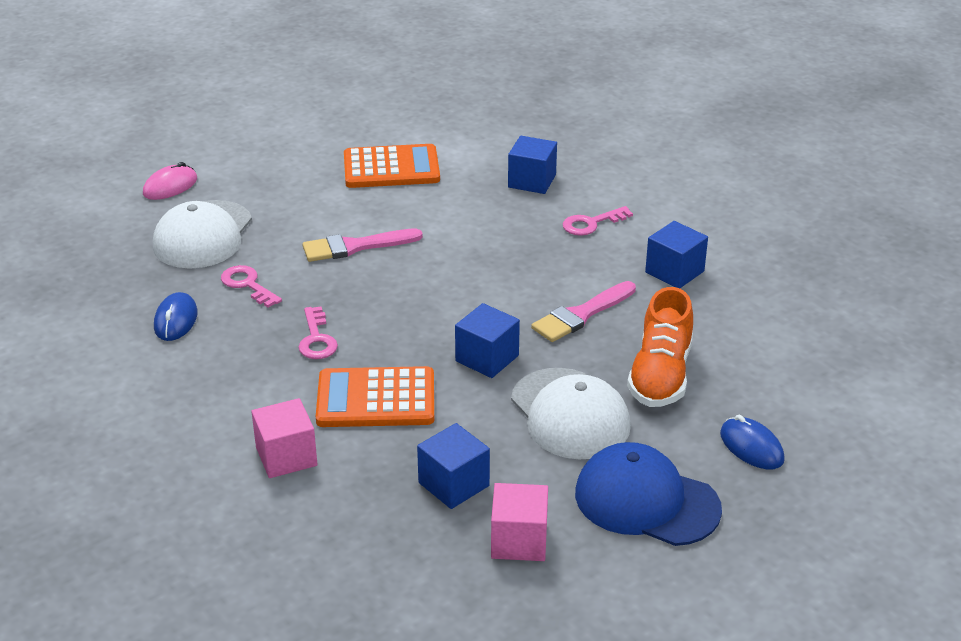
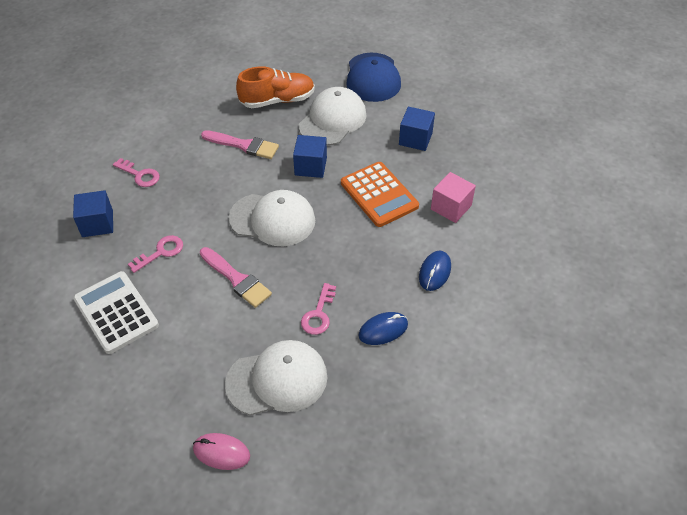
camera: 120 degrees left, 15 degrees up
pink key [299,306,338,359] -> pink key moved to [128,235,183,273]
orange calculator [344,144,440,188] -> white calculator [73,271,159,354]
pink cube [491,483,548,561] -> none
blue cube [645,221,708,288] -> none
blue mouse [720,415,785,470] -> blue mouse moved to [419,251,451,291]
none -> white cap [229,190,315,247]

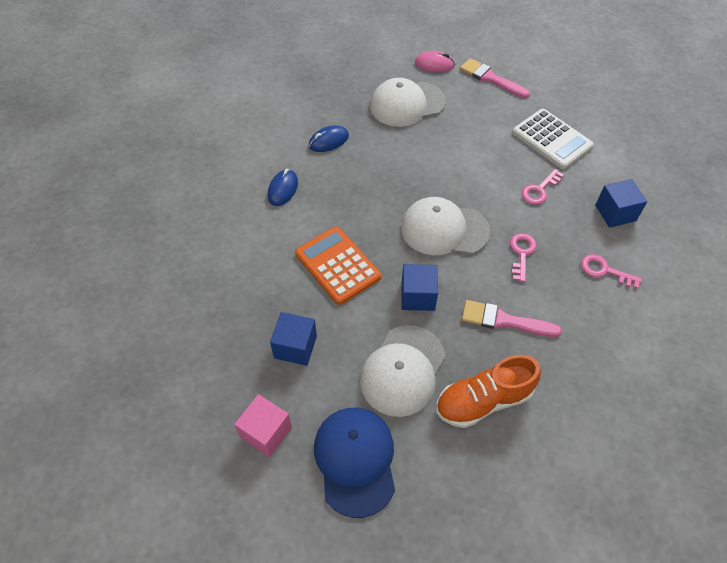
camera: 175 degrees right, 5 degrees up
pink brush [200,247,272,308] -> pink brush moved to [460,58,530,98]
pink key [301,283,336,335] -> pink key moved to [510,233,537,282]
pink cube [431,172,476,223] -> pink cube moved to [234,394,292,457]

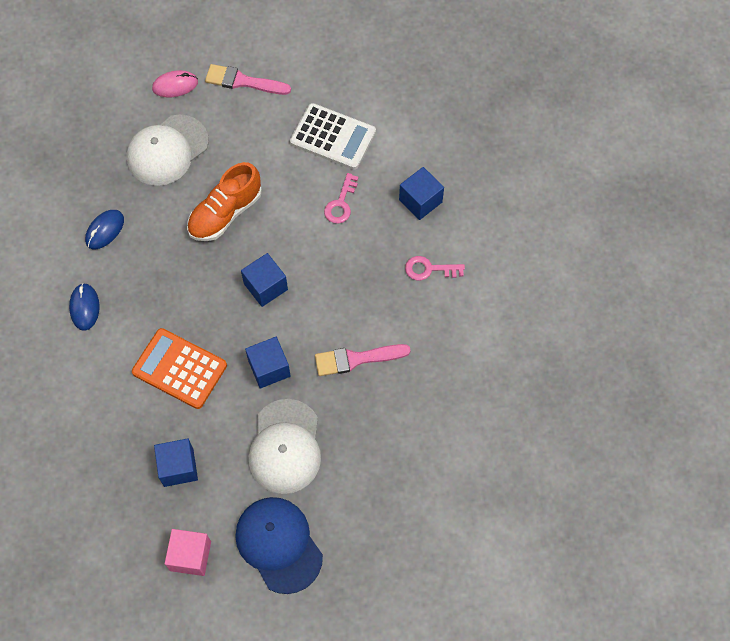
camera: 25 degrees left, 10 degrees up
white cap [401,197,490,255] -> blue cube [241,253,288,307]
orange shoe [436,355,541,428] -> orange shoe moved to [187,162,262,241]
pink key [510,233,537,282] -> none

